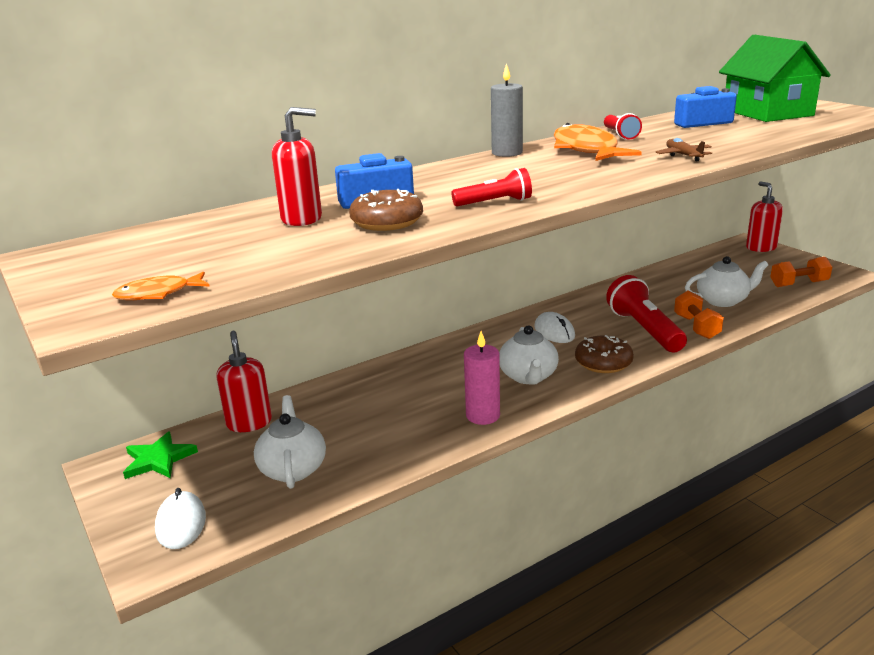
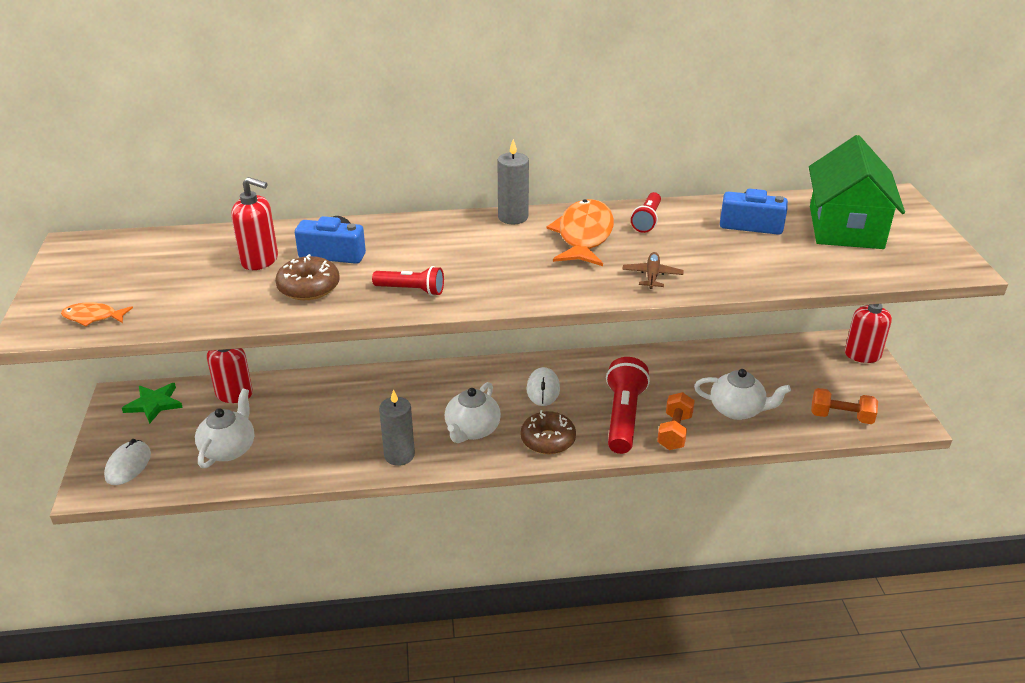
camera: 25 degrees right, 10 degrees up
pink candle [464,331,500,425] -> grey candle [379,389,415,466]

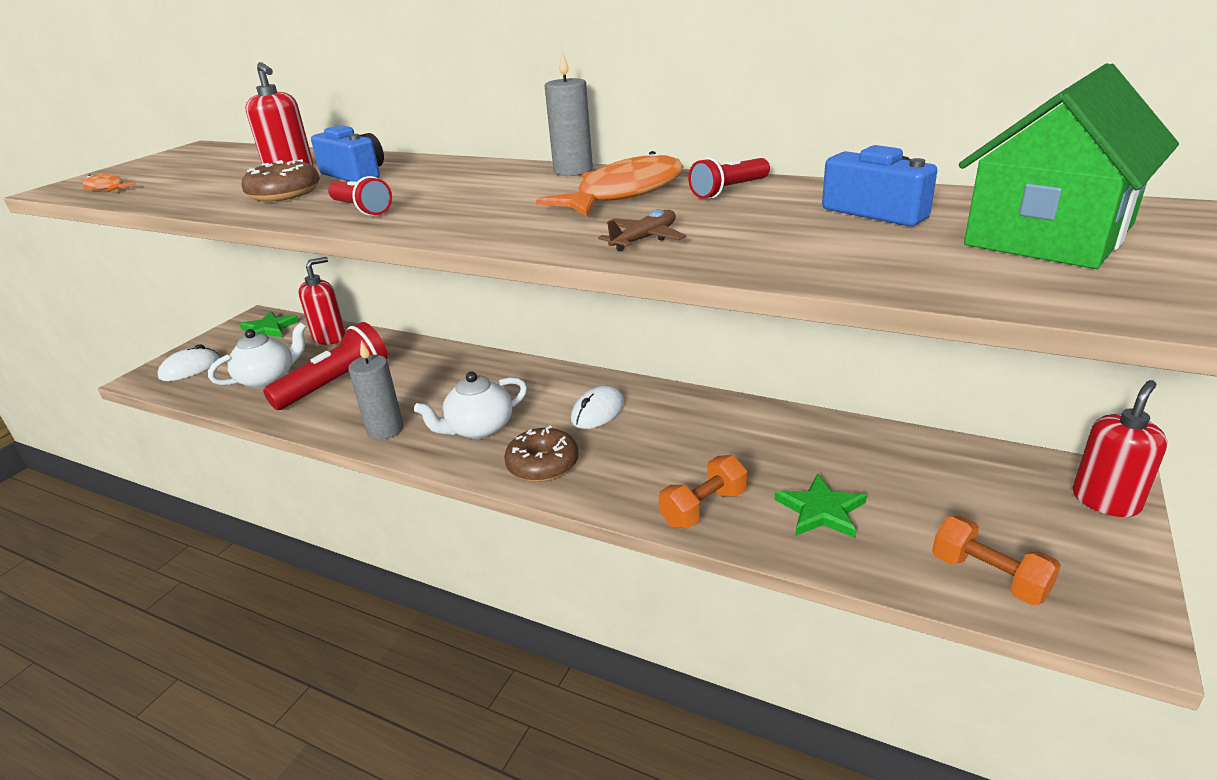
camera: 35 degrees right, 5 degrees down
red flashlight [606,357,650,454] -> red flashlight moved to [263,322,388,410]
white teapot [694,369,791,420] -> green star [774,474,867,538]

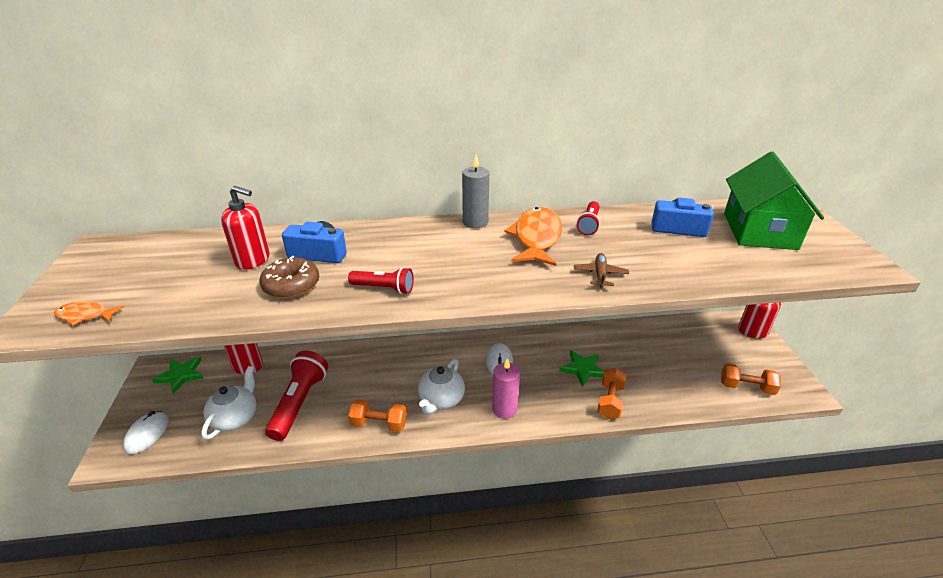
camera: 35 degrees left, 5 degrees up
grey candle [348,340,403,440] -> orange dumbbell [348,399,407,432]
brown donut [504,425,578,482] -> pink candle [492,358,520,419]
green star [774,474,867,538] -> green star moved to [559,350,604,387]

